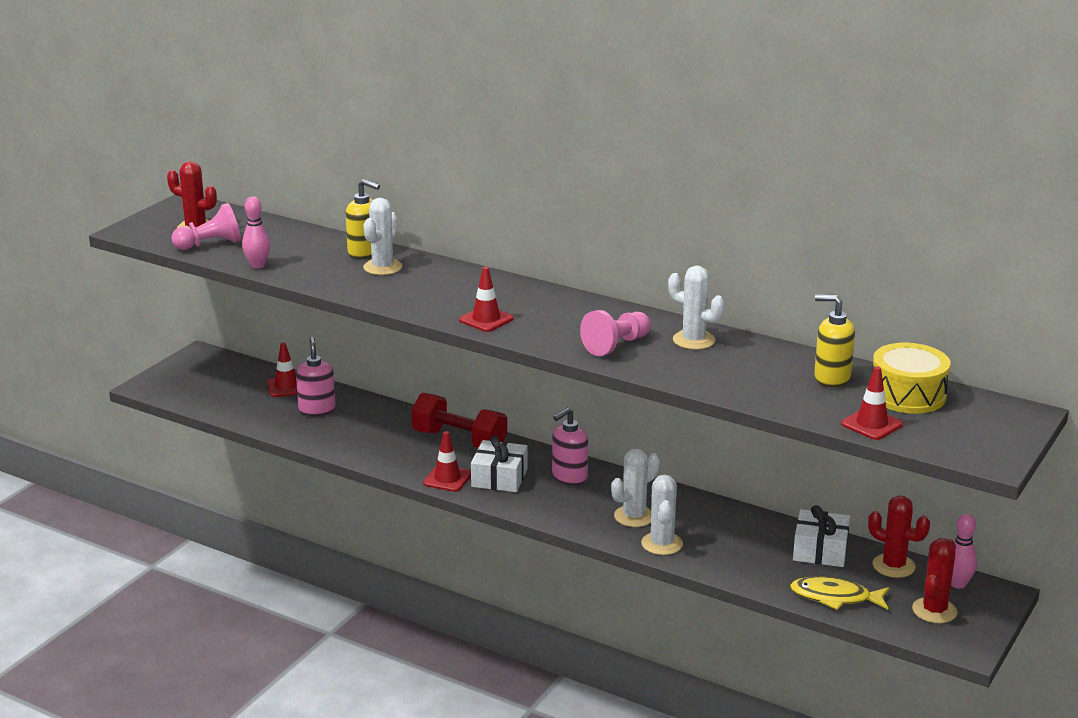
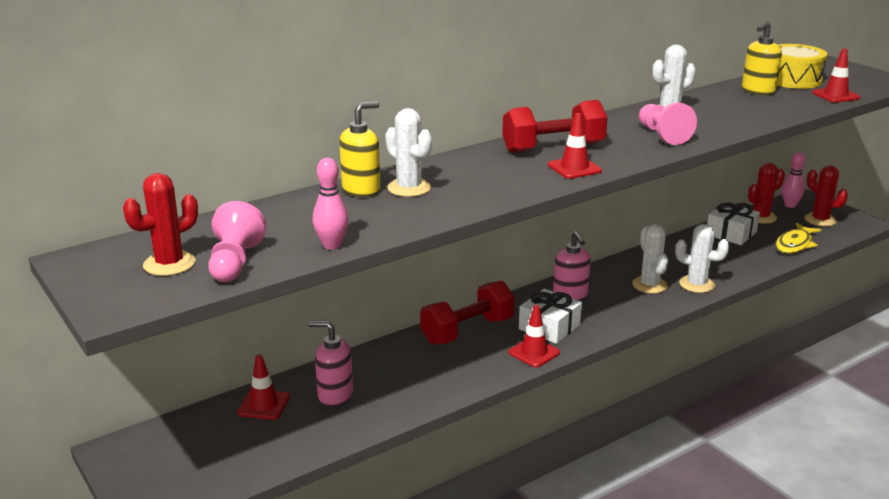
camera: 65 degrees left, 0 degrees up
none -> red dumbbell [502,100,608,153]

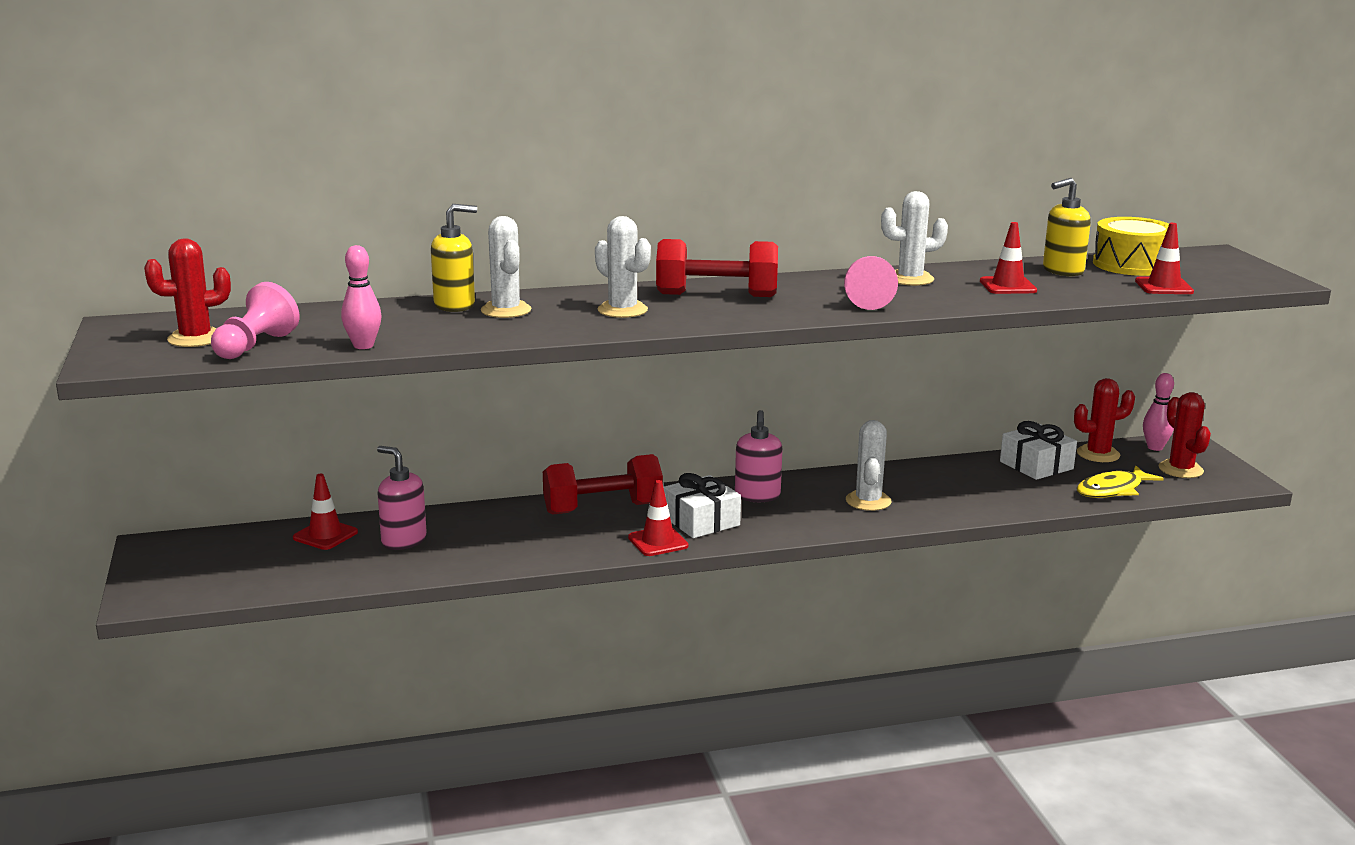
camera: 20 degrees right, 5 degrees down
red traffic cone [548,113,602,179] -> red traffic cone moved to [980,222,1037,294]
white cactus [675,224,730,293] -> white cactus moved to [595,216,651,318]

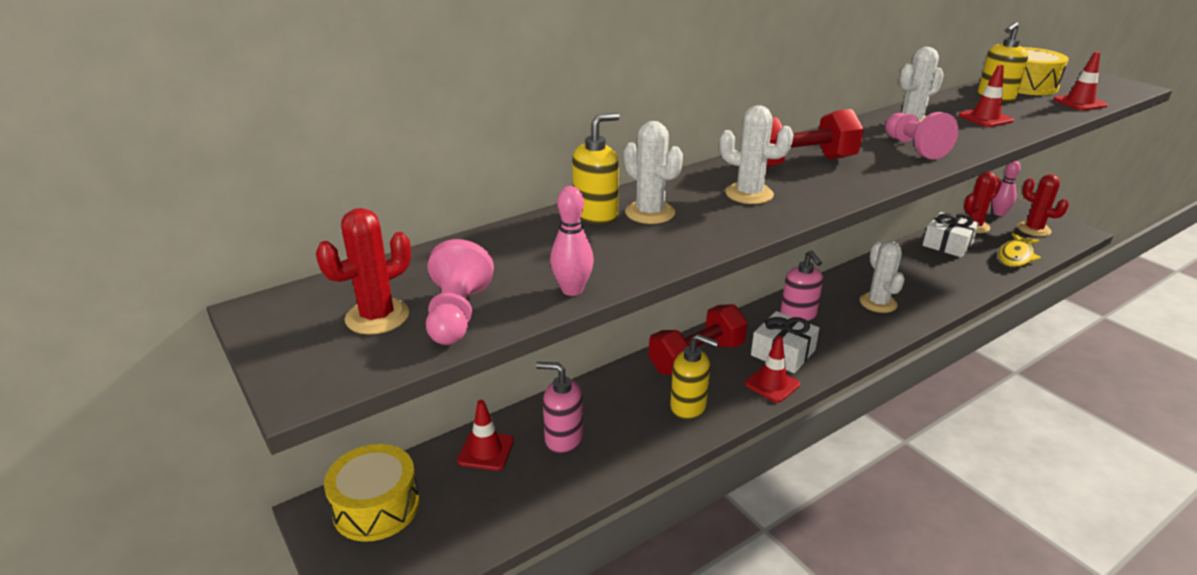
camera: 20 degrees left, 10 degrees up
none -> yellow drum [324,444,420,542]
none -> yellow soap dispenser [670,334,719,420]

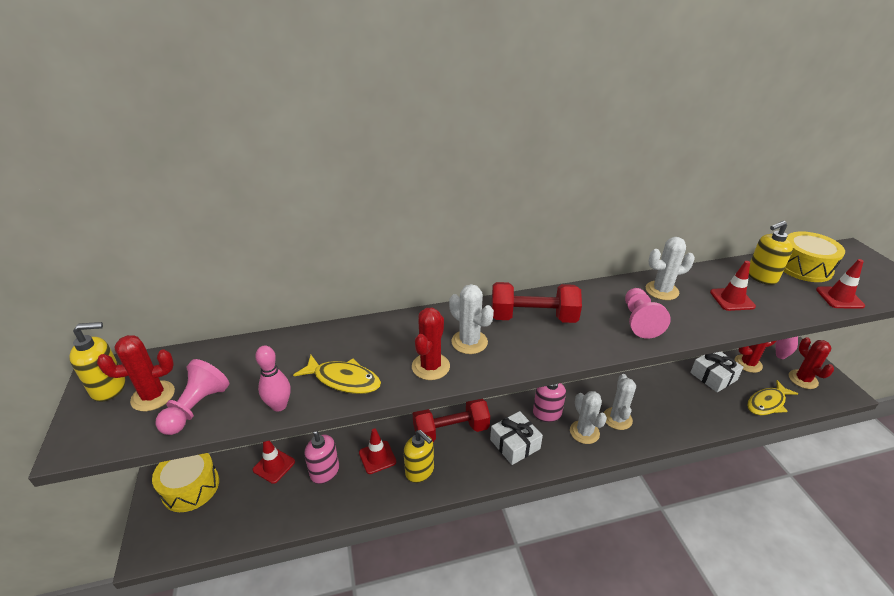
camera: 20 degrees right, 5 degrees up
yellow soap dispenser [572,113,620,225] -> yellow soap dispenser moved to [69,322,125,402]
white cactus [624,121,683,224] -> white cactus moved to [570,391,607,444]
red traffic cone [745,336,800,403] -> red traffic cone moved to [359,428,396,474]
none -> yellow fish [293,355,381,394]
none -> red cactus [412,307,450,380]

